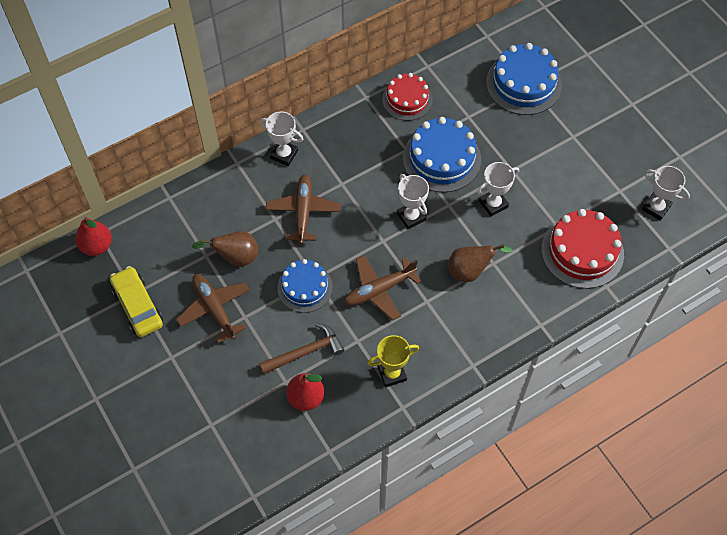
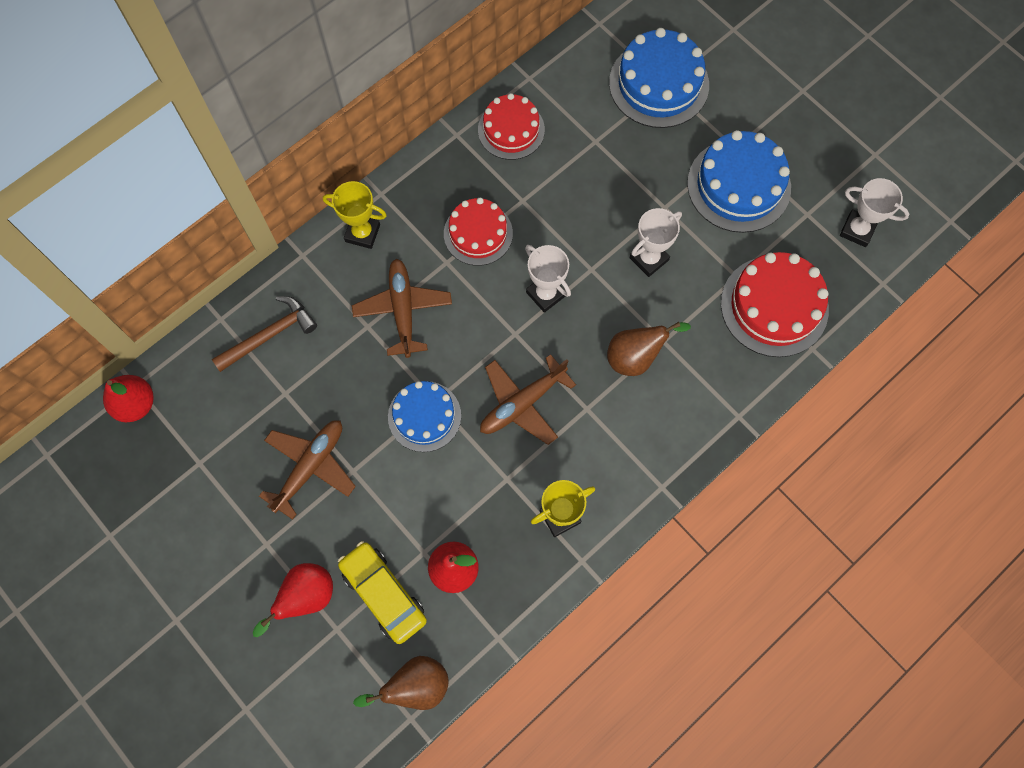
camera: 10 degrees left, 10 degrees up
yellow car [110,266,163,337] -> yellow car moved to [338,541,427,644]
brown plane [176,274,249,344] -> brown plane turned 75 degrees clockwise [259,420,356,520]
brown pear [192,231,258,267] -> brown pear moved to [353,656,449,710]
brown hammer [259,323,344,374] -> brown hammer moved to [212,296,317,372]
white trophy [260,112,303,166] -> yellow trophy [323,181,387,249]
blue cake [403,117,481,192] -> blue cake moved to [687,130,791,233]
none -> red pear [253,563,333,637]
none -> red cake [444,198,513,266]

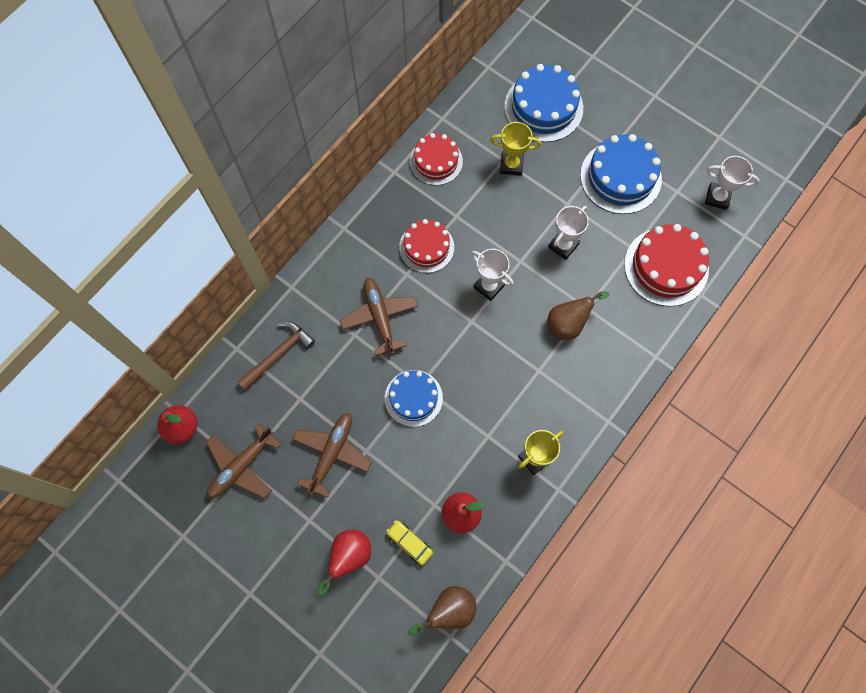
camera: 10 degrees left, 0 degrees up
yellow trophy [323,181,387,249] -> yellow trophy moved to [490,122,541,176]
yellow car [338,541,427,644] -> yellow car [386,520,433,565], size x0.60
brown plane [480,354,576,445] -> brown plane moved to [206,423,281,498]

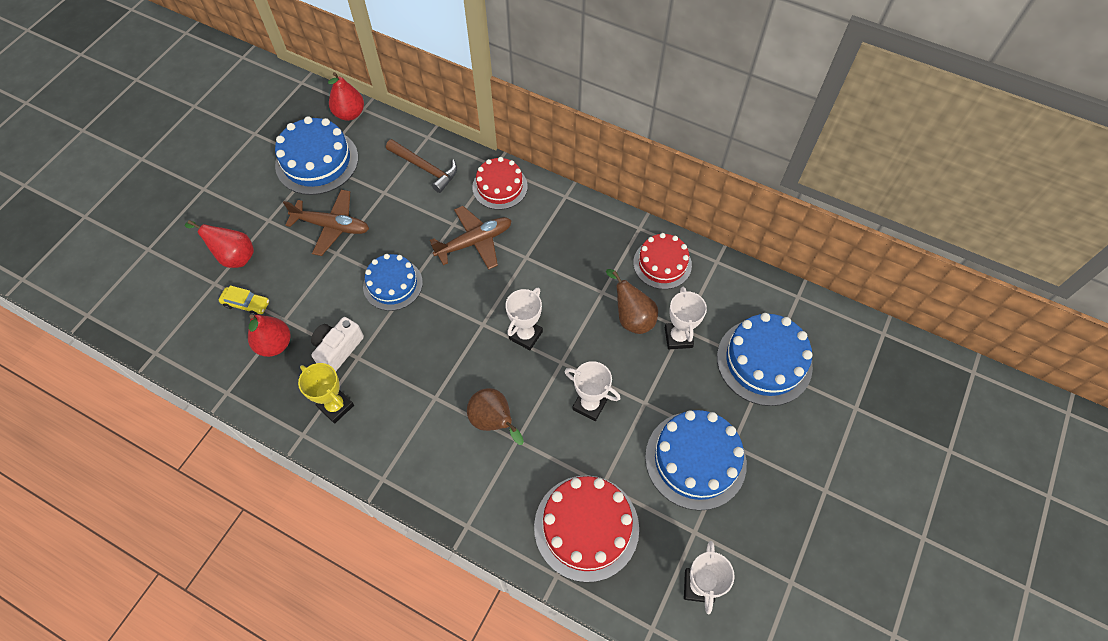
camera: 80 degrees right, 10 degrees down
brown plane [206,423,281,498] -> blue cake [275,116,358,195]
yellow car [386,520,433,565] -> yellow car turned 75 degrees clockwise [219,285,269,315]
red cake [399,219,454,273] -> red cake moved to [472,157,528,210]
brown pear [407,586,476,635] -> brown pear moved to [606,269,658,334]
yellow trophy [490,122,541,176] -> white trophy [665,287,707,349]
none -> white camera [311,317,364,371]

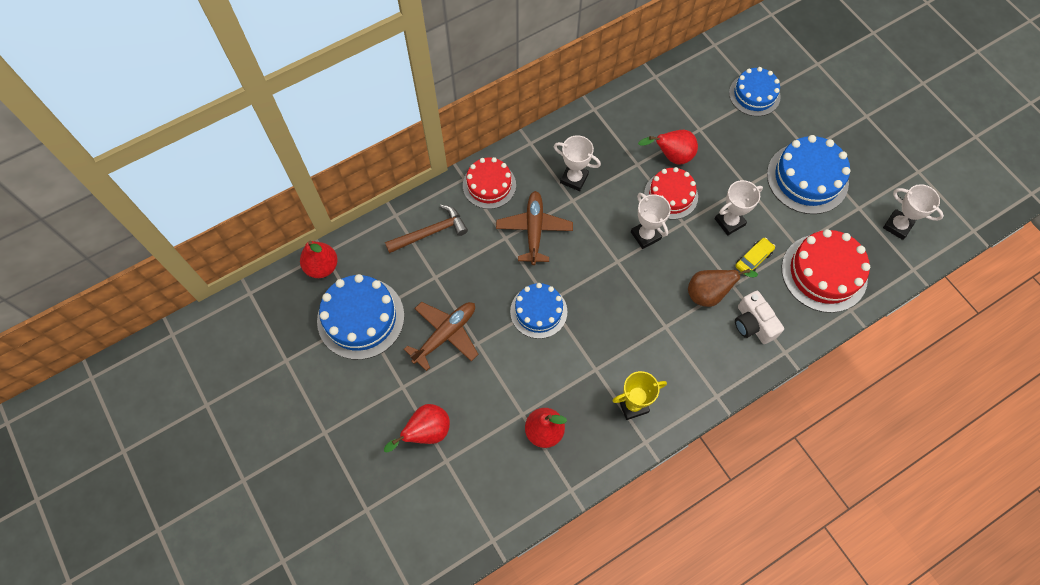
camera: 60 degrees left, 5 degrees up
yellow car [219,285,269,315] -> yellow car moved to [735,238,775,276]
white camera [311,317,364,371] -> white camera moved to [735,291,784,344]
brown pear [606,269,658,334] -> red pear [638,130,698,165]
red cake [633,233,692,289] -> red cake moved to [644,167,698,219]
white trophy [665,287,707,349] -> white trophy moved to [554,135,601,191]
blue cake [717,313,813,406] -> blue cake [729,67,781,116], size x0.66

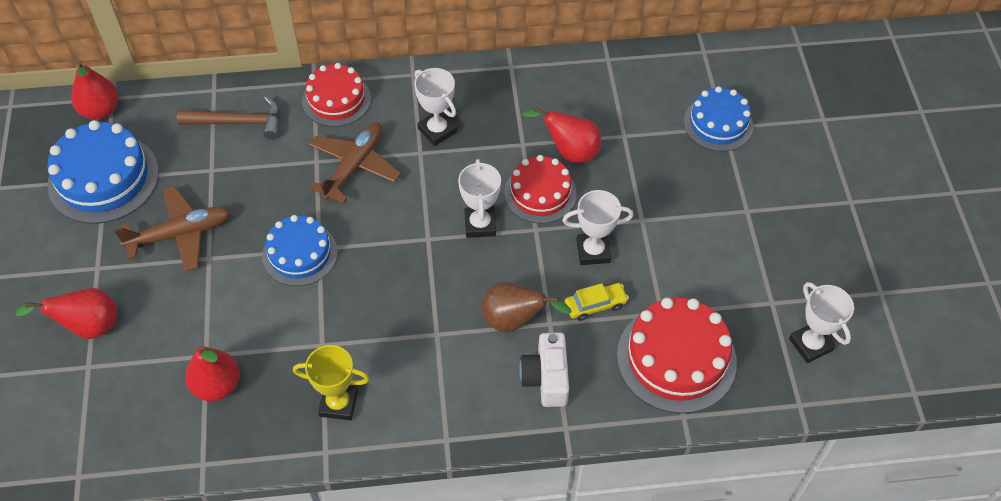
camera: 25 degrees right, 10 degrees down
blue cake [767,135,851,214] -> none

